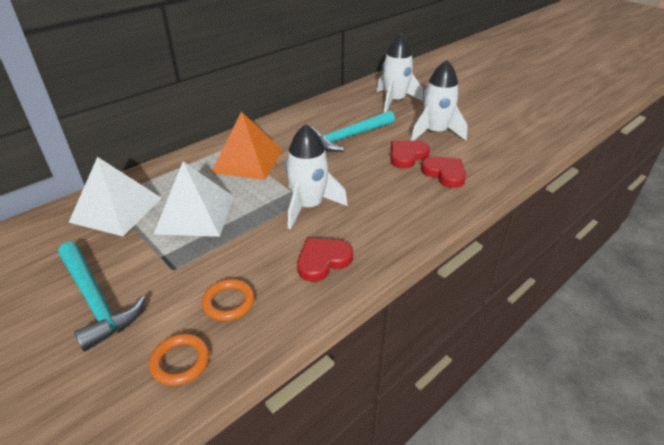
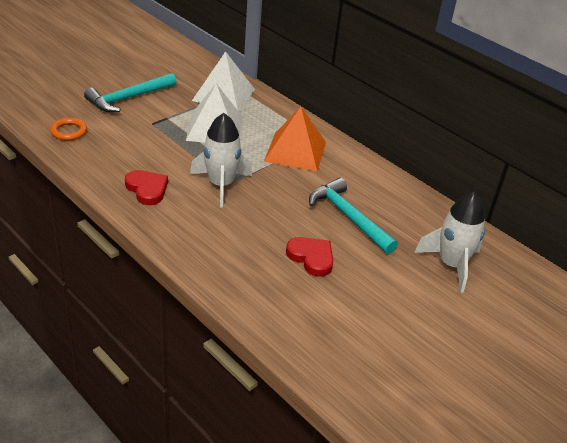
camera: 85 degrees right, 0 degrees up
orange ring [202,279,255,321] -> none
white rocket [411,60,468,141] -> none
red heart [421,156,466,188] -> none

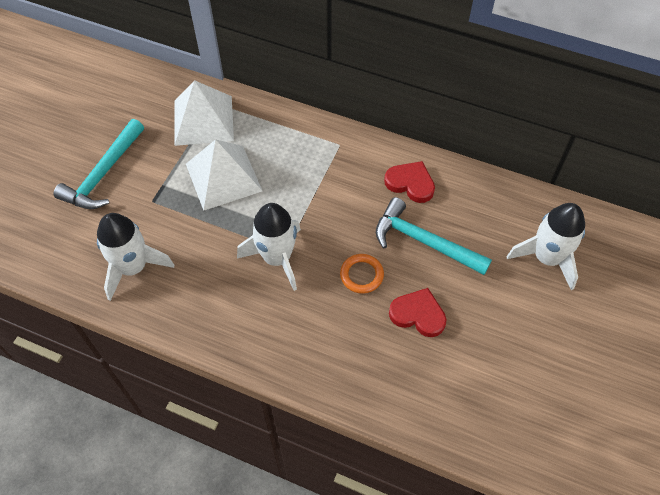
camera: 20 degrees left, 20 degrees up
orange ring [50,118,87,141] -> orange ring moved to [340,254,384,294]
red heart [125,170,168,205] -> red heart moved to [384,161,435,203]
orange pyramid [264,107,326,172] -> none
none -> white rocket [97,213,174,301]

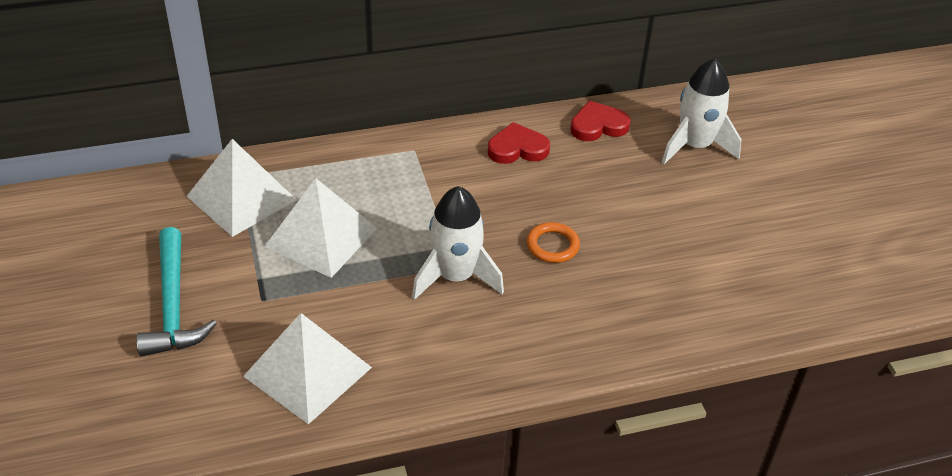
camera: 40 degrees left, 15 degrees down
white rocket [97,213,174,301] -> white pyramid [243,313,372,424]
turquoise hammer [376,197,492,275] -> none
red heart [389,288,447,337] -> red heart moved to [570,101,631,141]

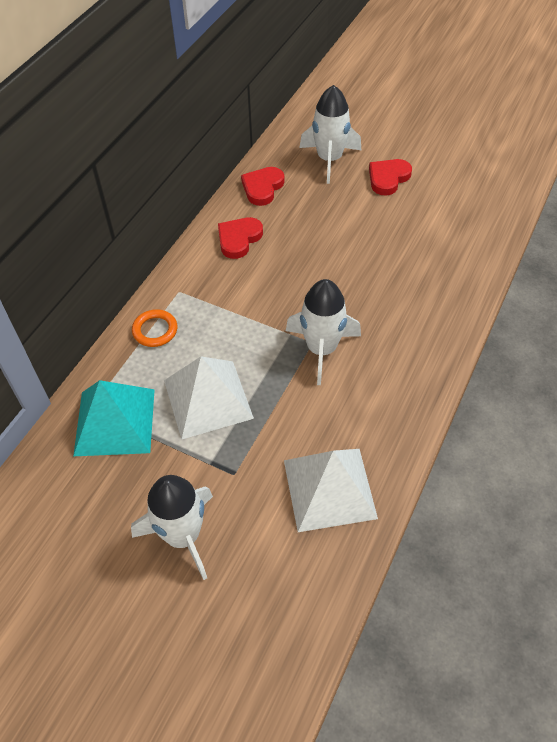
camera: 45 degrees left, 10 degrees up
turquoise hammer [136,227,217,357] -> white rocket [131,475,213,580]
white pyramid [187,139,297,237] -> turquoise pyramid [73,380,155,456]
orange ring [527,222,580,263] -> orange ring moved to [132,309,177,347]
none -> red heart [369,159,412,196]

